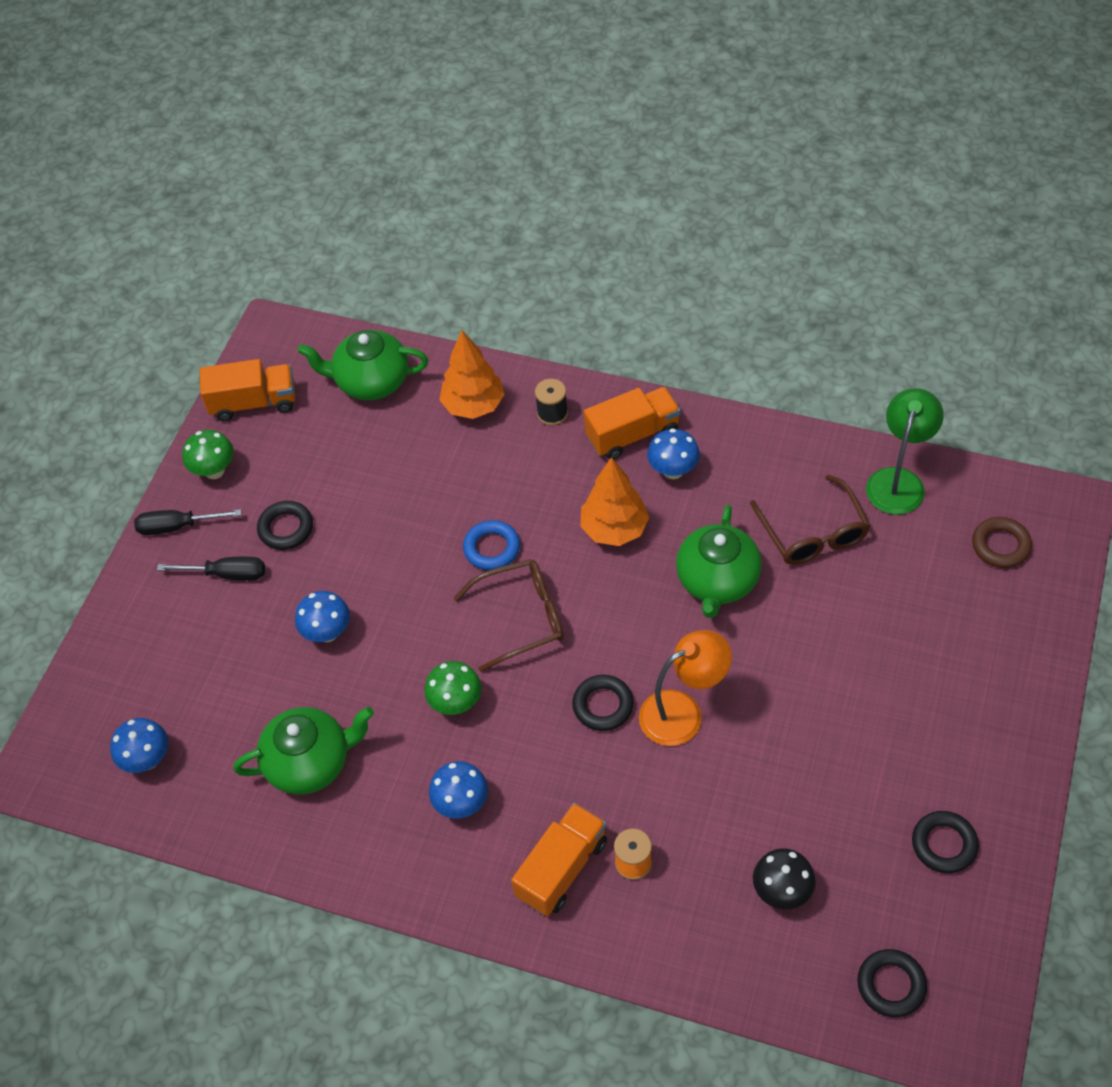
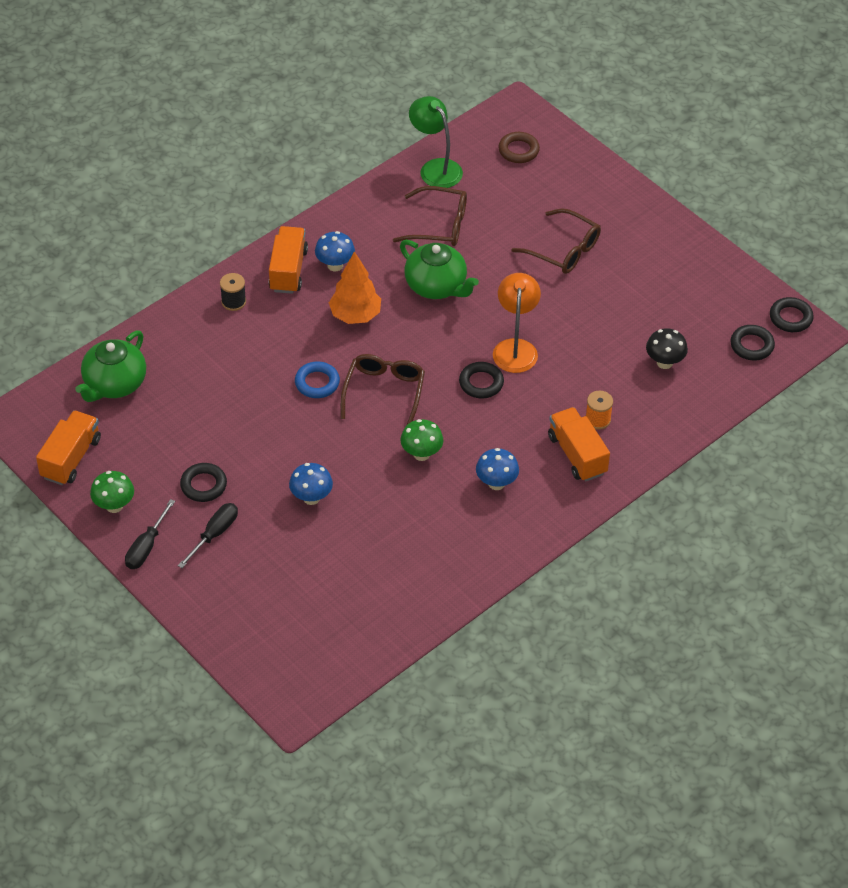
camera: 65 degrees left, 5 degrees down
blue mushroom [110,718,168,773] -> none
green teapot [233,707,374,795] -> none
orange tree [439,330,505,419] -> none
black ring [912,811,979,873] -> black ring moved to [770,297,814,332]
none -> brown glasses [511,208,601,274]

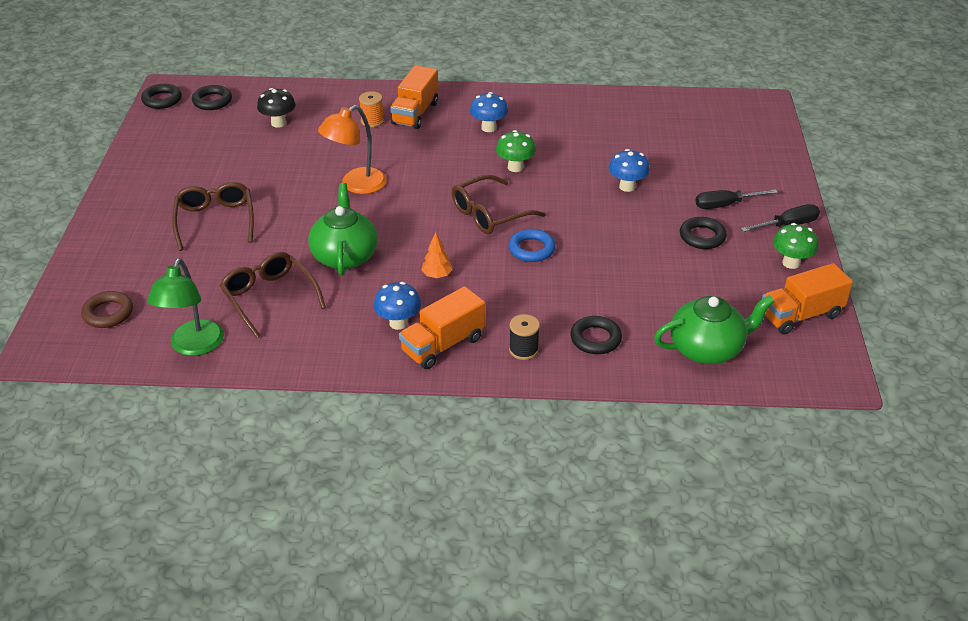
camera: 135 degrees left, 10 degrees down
orange tree [329,251,381,324] -> orange tree [421,232,453,278], size x0.54
black ring [459,362,504,399] -> black ring moved to [570,316,622,354]

